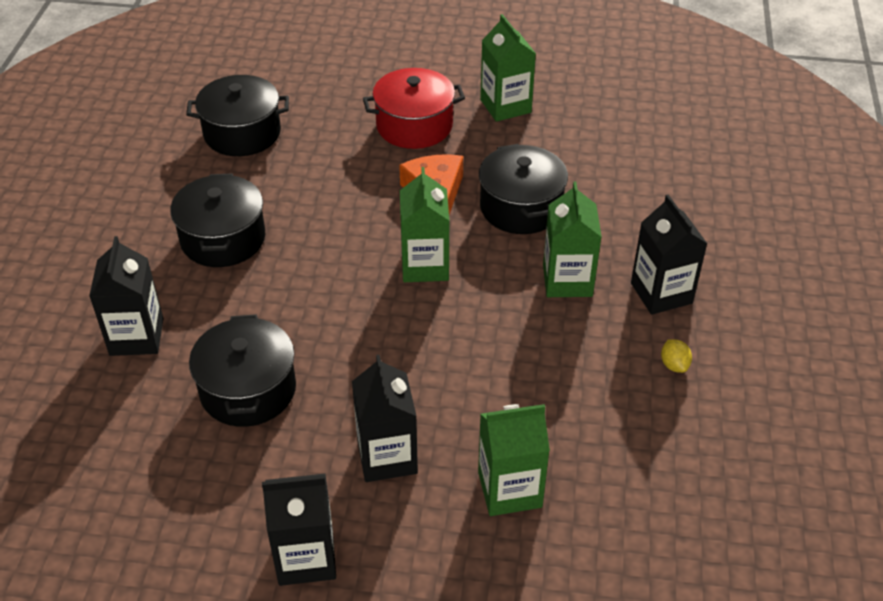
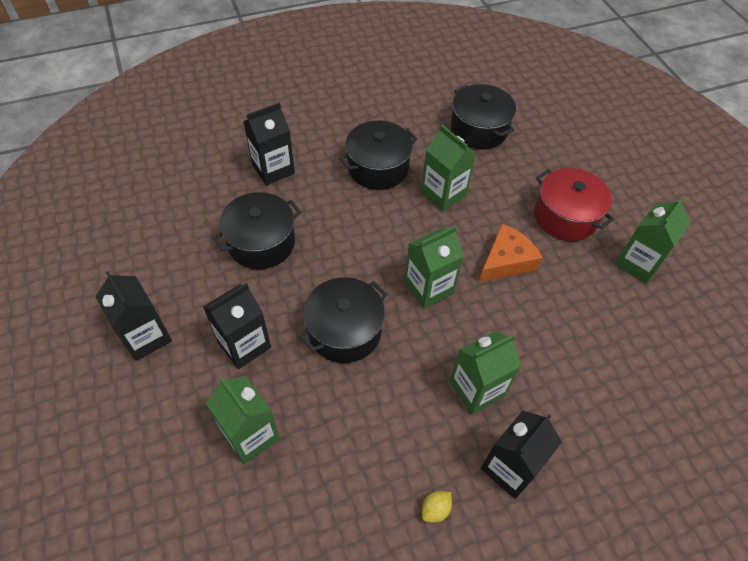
camera: 60 degrees right, 10 degrees up
black pot [479,144,568,234] -> black pot moved to [299,277,387,363]
none -> green carton [421,125,476,211]

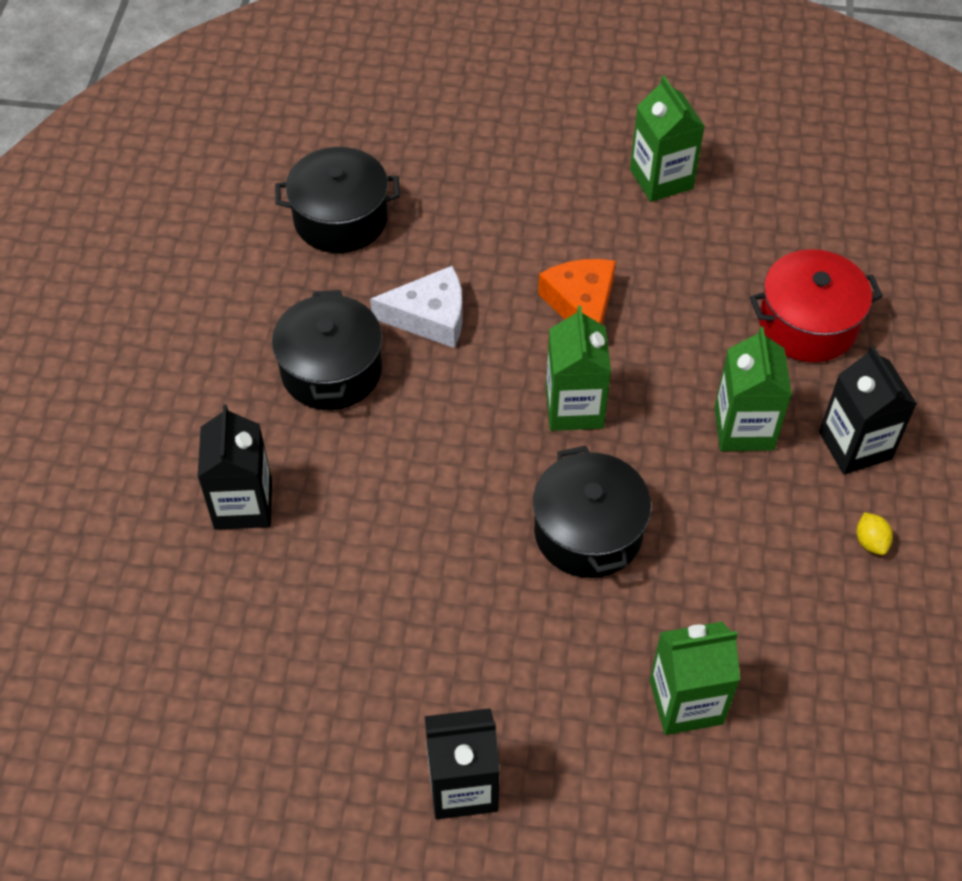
camera: 60 degrees left, 0 degrees up
black carton [203,283,271,369] -> none
black pot [212,192,301,269] -> none
green carton [421,125,476,211] -> white cheese [370,266,463,348]
red pot [534,168,614,241] -> red pot moved to [750,249,883,362]

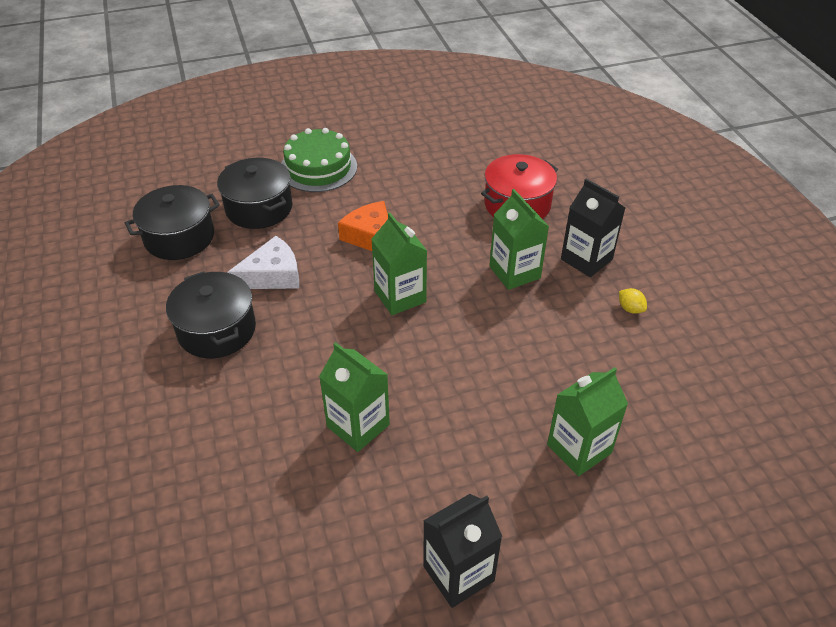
camera: 25 degrees left, 10 degrees down
black carton [198,405,272,530] -> none
black pot [533,446,651,578] -> black pot moved to [217,158,293,229]
green carton [630,76,705,202] -> green carton moved to [319,342,390,452]
none -> green cake [281,128,357,192]

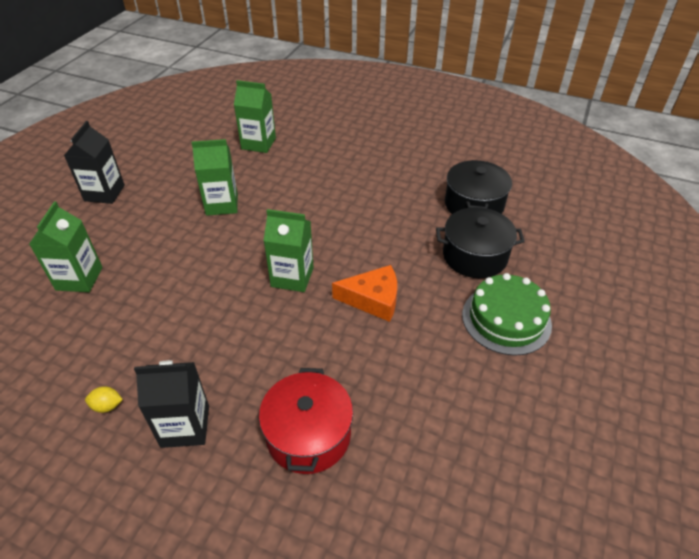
camera: 130 degrees right, 0 degrees up
black pot [166,271,256,358] -> none
white cheese [227,236,299,289] -> none
green carton [489,189,549,290] -> green carton moved to [234,80,276,153]

